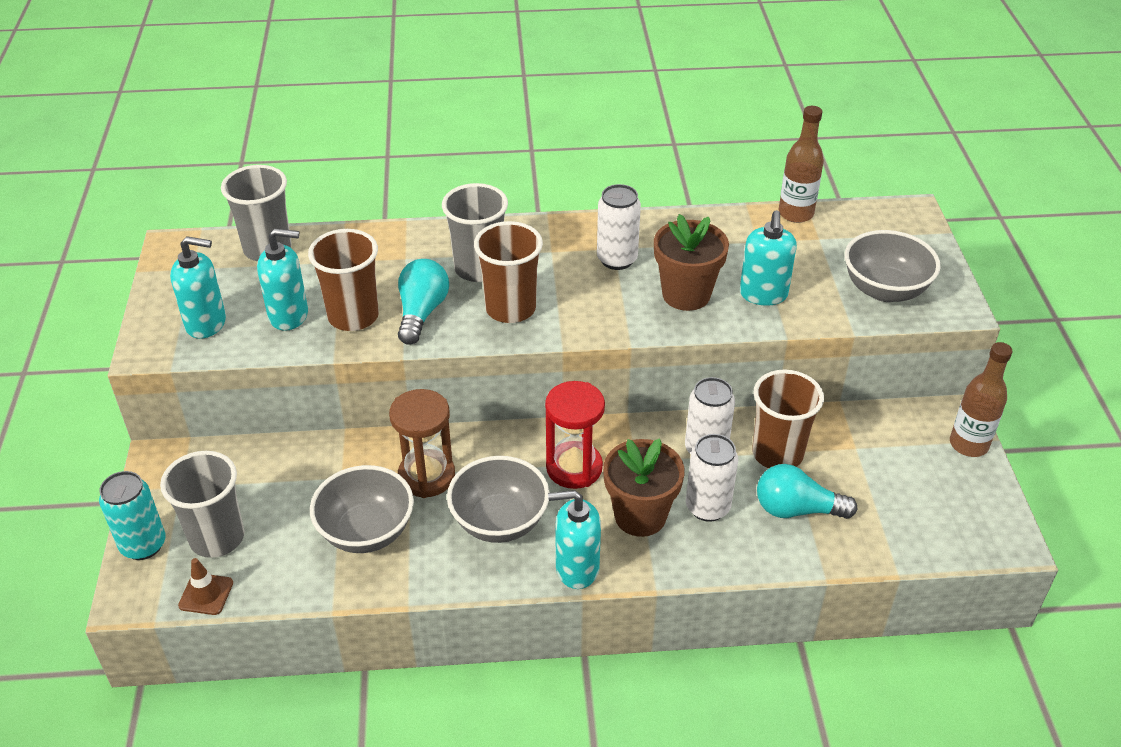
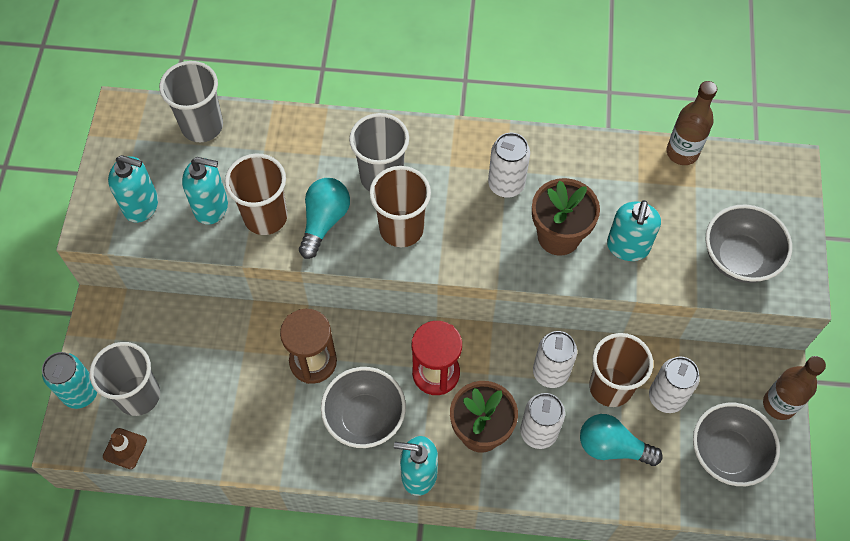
camera: 10 degrees right, 20 degrees up
grey bowl [310,465,414,553] -> grey bowl moved to [693,403,780,486]
none -> white can [649,357,700,413]

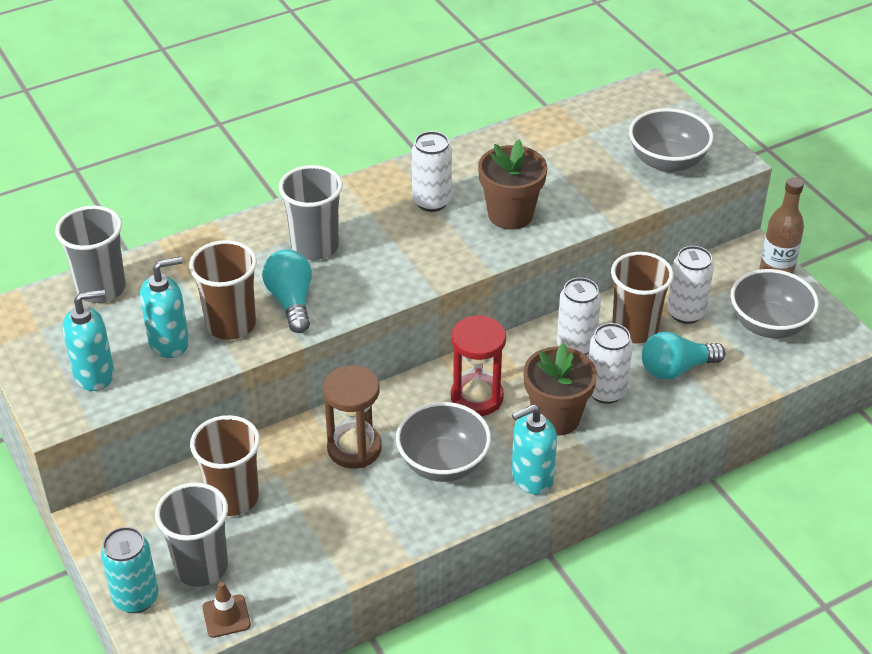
camera: 35 degrees left, 20 degrees down
brown cup [369,166,431,247] -> brown cup moved to [190,415,260,516]
turquoise soap dispenser [607,200,661,261] -> none
brown bottle [667,81,717,165] -> none

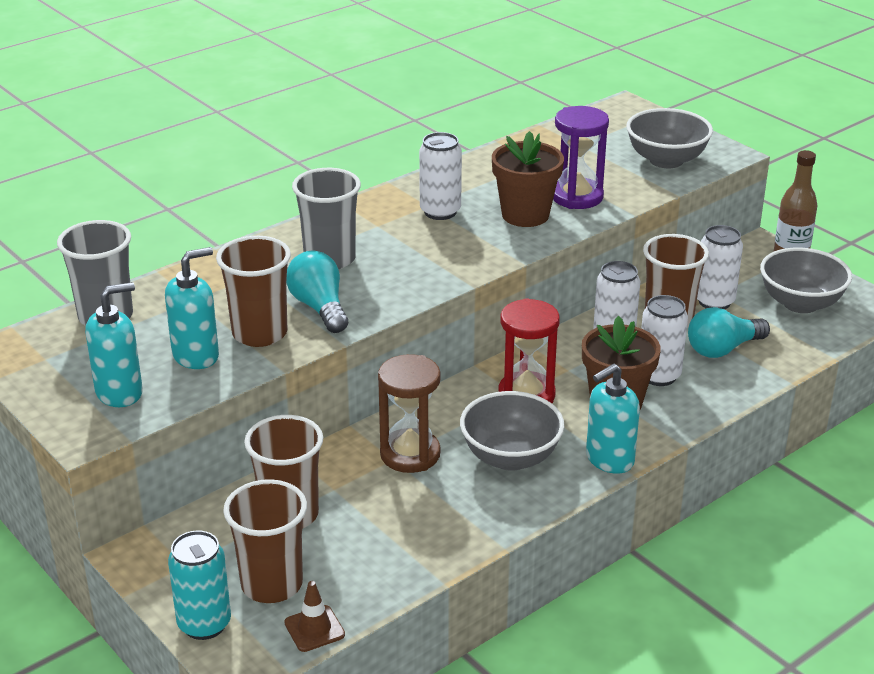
camera: 10 degrees left, 10 degrees down
grey cup [155,482,228,587] -> brown cup [223,479,307,603]
none -> purple hourglass [553,106,609,209]

